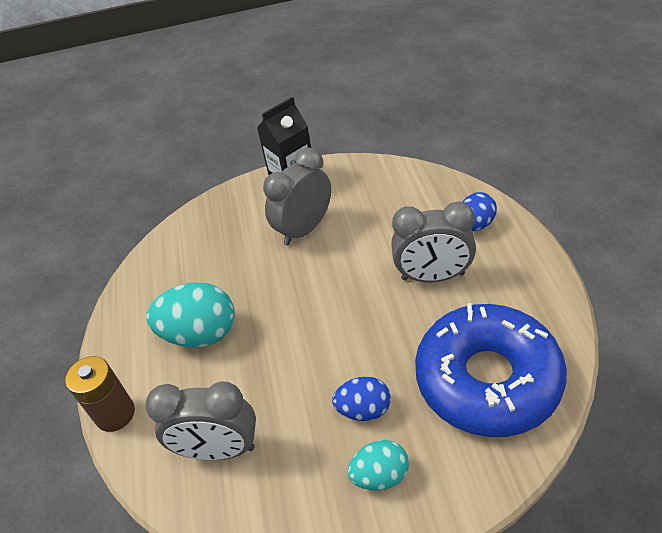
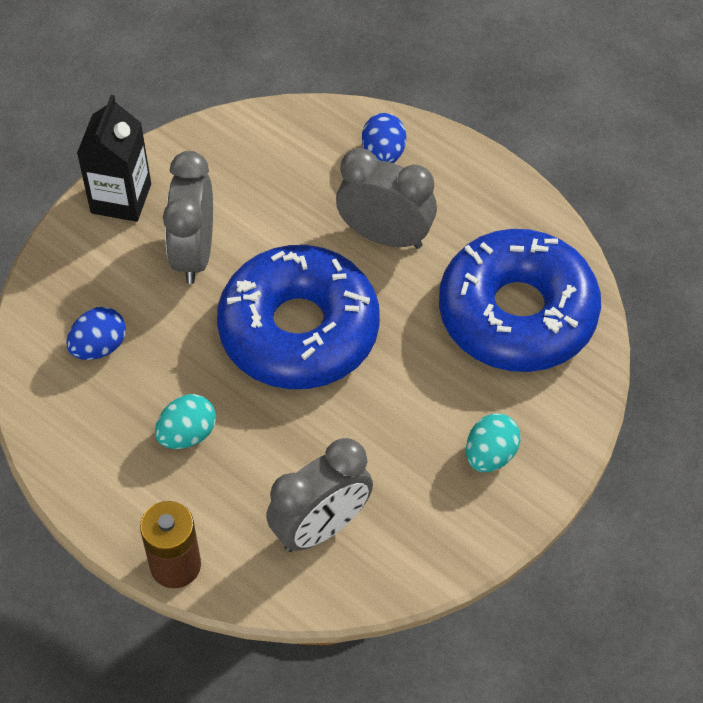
camera: 45 degrees left, 10 degrees up
turquoise egg [146,282,235,348] -> turquoise egg [155,394,216,449], size x0.60
blue egg [332,377,391,421] -> blue egg moved to [66,307,126,360]
grey clock [391,201,476,283] -> grey clock turned 120 degrees counterclockwise [336,148,437,249]
none -> blue donut [217,245,380,389]

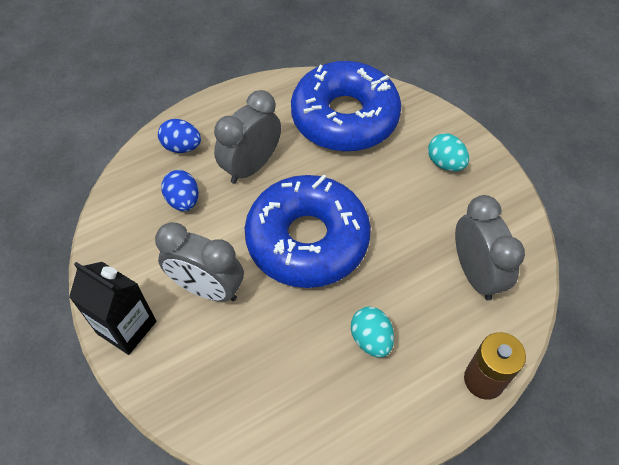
camera: 70 degrees left, 0 degrees up
blue egg [66,307,126,360] -> blue egg moved to [161,170,199,211]

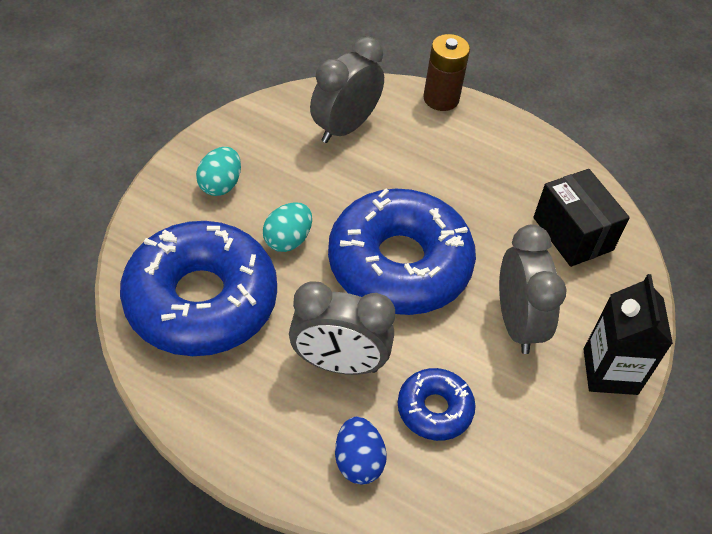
camera: 125 degrees left, 5 degrees down
blue egg [161,170,199,211] -> blue donut [398,368,476,441]
turquoise egg [351,307,394,357] -> turquoise egg moved to [263,202,312,252]
none -> black box [533,169,630,267]

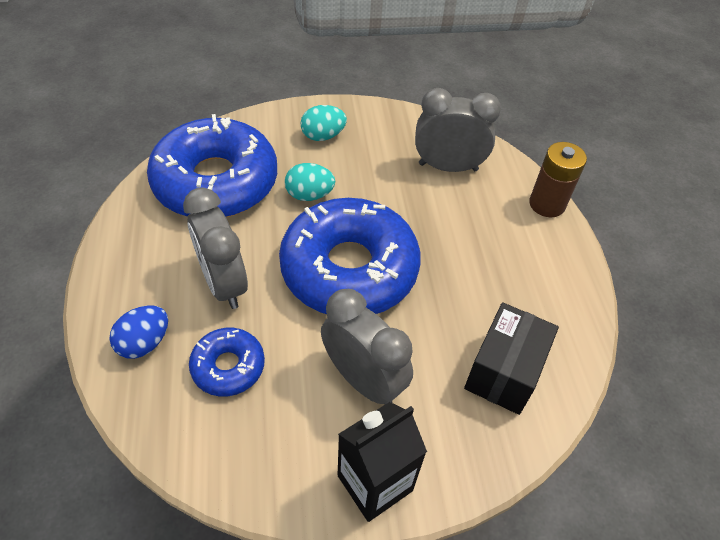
camera: 55 degrees right, 0 degrees up
grey clock [499,225,567,354] -> grey clock turned 90 degrees counterclockwise [321,289,413,404]

